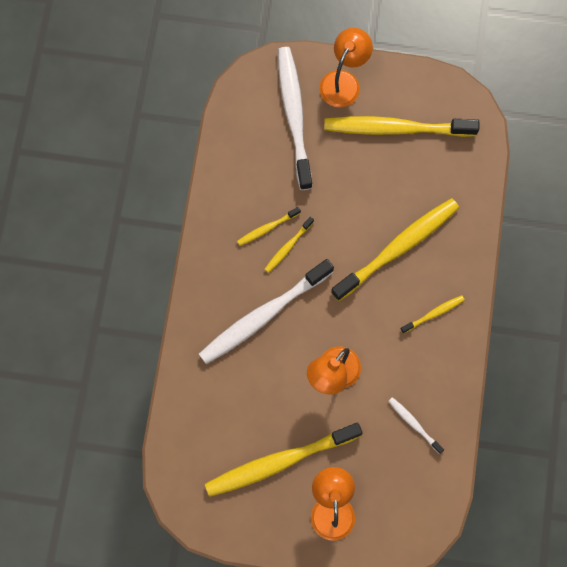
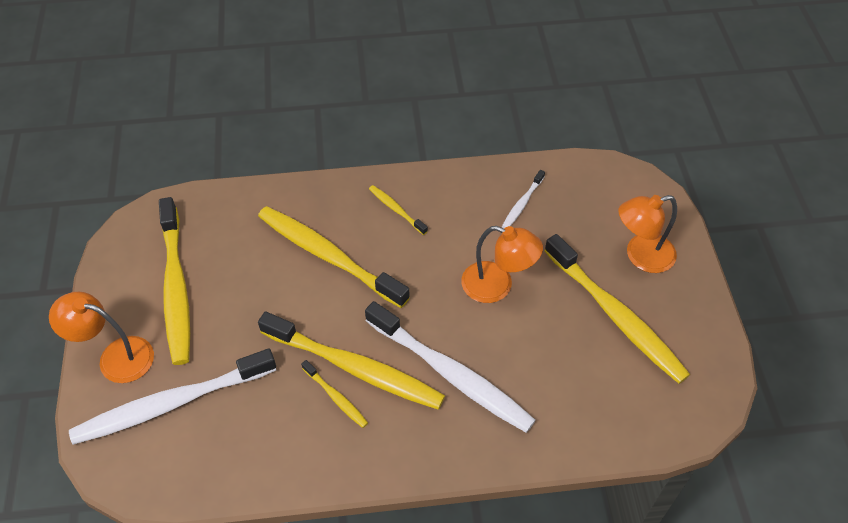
camera: 105 degrees left, 20 degrees down
yellow toothbrush [265,216,314,273] -> yellow toothbrush [258,312,445,410], size x2.22

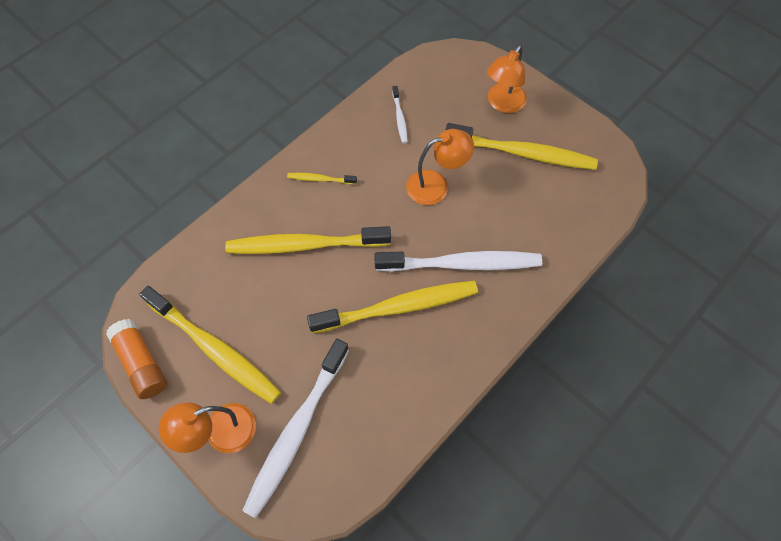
camera: 40 degrees left, 10 degrees up
yellow toothbrush [301,360,368,428] -> none
none -> orange glue stick [106,319,167,399]

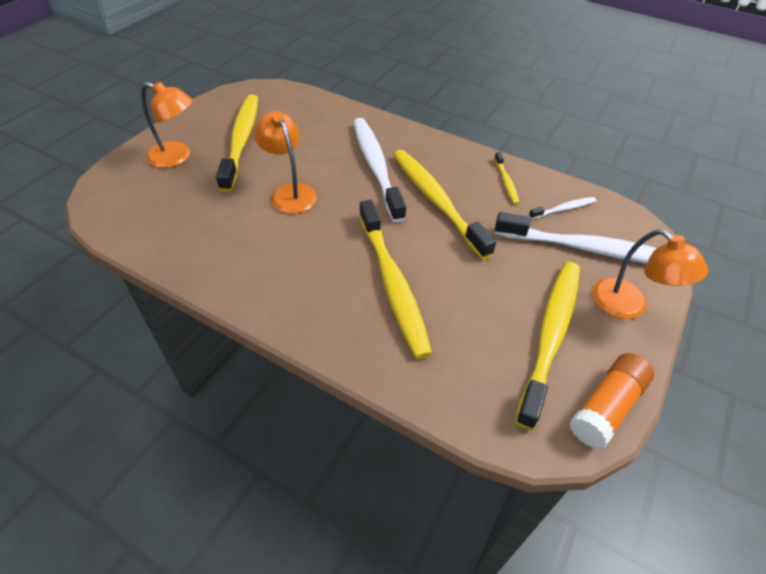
camera: 105 degrees left, 15 degrees down
yellow toothbrush [287,173,357,184] -> yellow toothbrush moved to [495,152,519,205]
white toothbrush [392,86,408,144] -> white toothbrush moved to [529,197,596,219]

